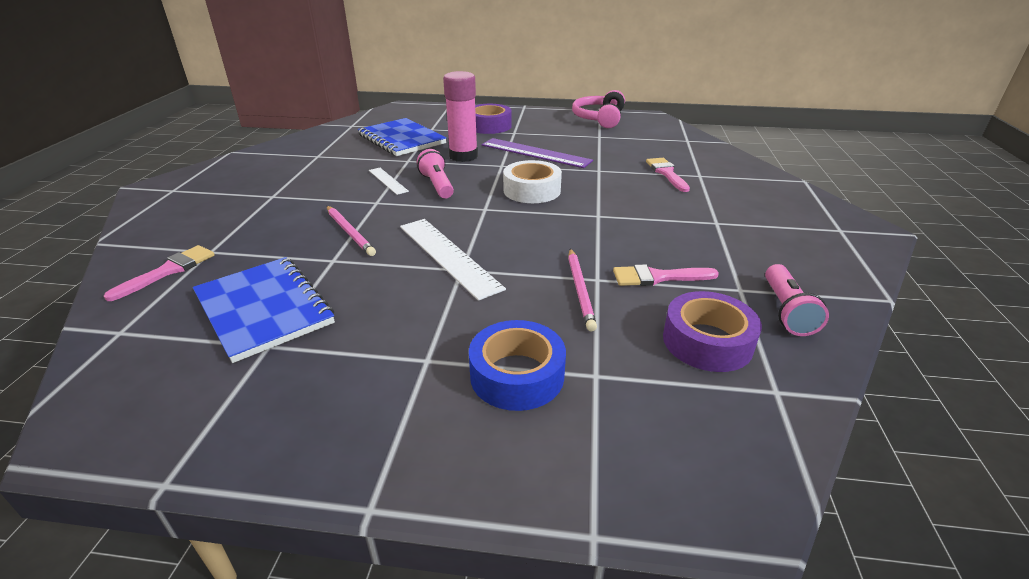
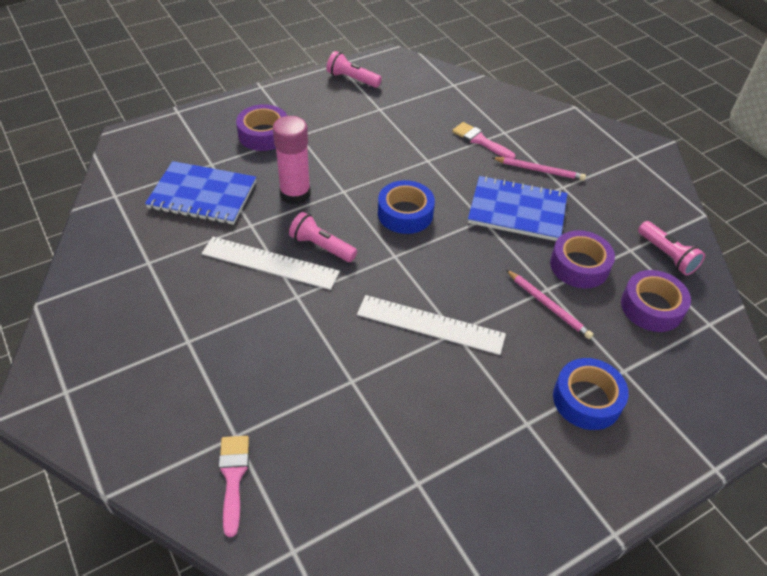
camera: 40 degrees left, 15 degrees up
blue notebook [193,257,335,363] -> blue notebook moved to [468,176,567,241]
pink pencil [327,206,376,256] -> pink pencil moved to [492,157,586,181]
white ruler [369,168,409,195] -> white ruler [202,237,340,290], size x1.85
purple ruler [482,138,593,168] -> none
white tape [503,160,562,203] -> blue tape [378,180,435,234]
pink headphones [572,90,625,128] -> pink flashlight [326,51,382,88]
pink brush [613,264,719,286] -> purple tape [550,230,615,288]

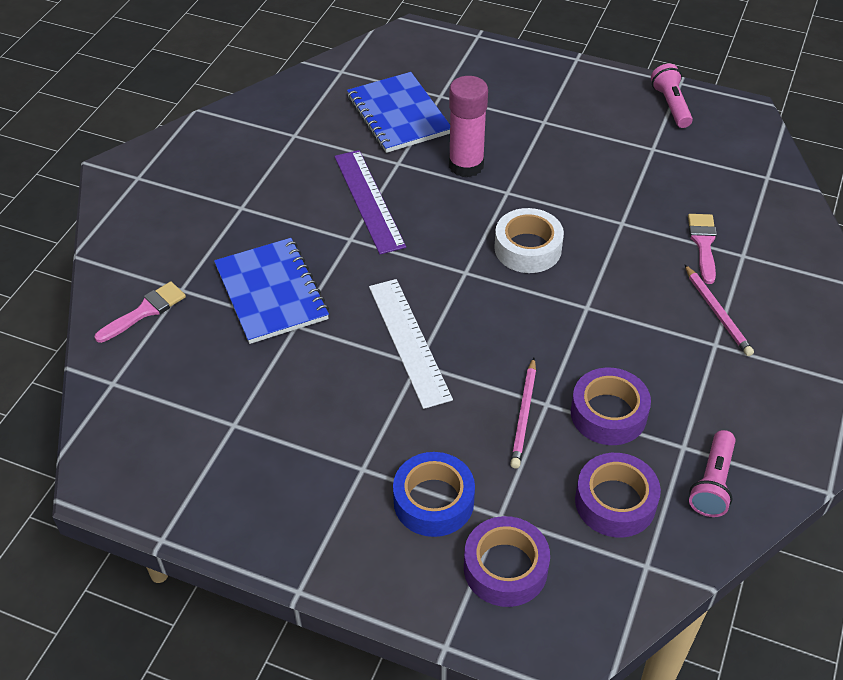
camera: 55 degrees right, 0 degrees up
white ruler [202,237,340,290] -> purple ruler [334,150,406,254]
purple tape [236,104,287,151] -> purple tape moved to [464,516,550,607]
pink flashlight [289,212,357,262] -> none
blue tape [378,180,435,234] -> white tape [494,208,564,273]
blue notebook [468,176,567,241] -> blue notebook moved to [214,238,329,344]

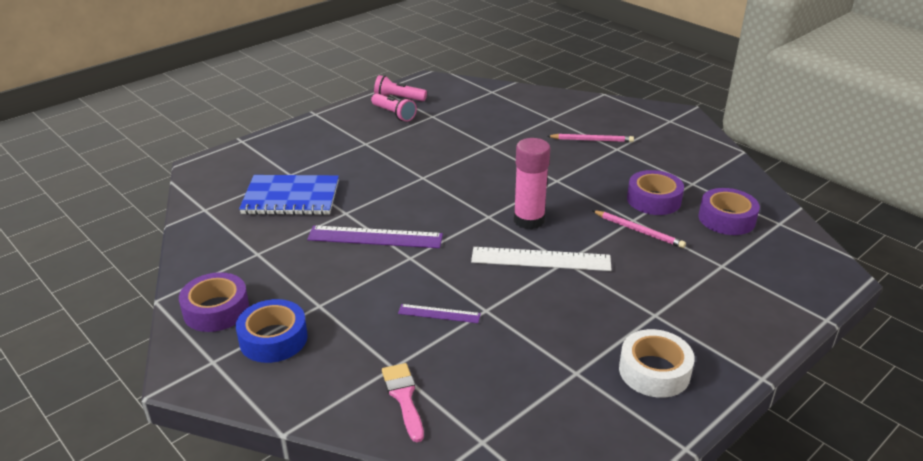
camera: 65 degrees left, 15 degrees down
blue notebook [214,238,329,344] -> purple ruler [398,304,481,323]
blue tape [393,452,475,537] -> blue tape moved to [236,299,308,363]
pink glue stick [449,76,488,177] -> pink glue stick moved to [514,138,550,230]
purple tape [464,516,550,607] -> purple tape moved to [179,272,249,332]
white tape [494,208,564,273] -> white tape moved to [619,329,695,398]
pink brush [688,214,717,284] -> none
pink flashlight [689,430,736,517] -> pink flashlight moved to [371,93,417,122]

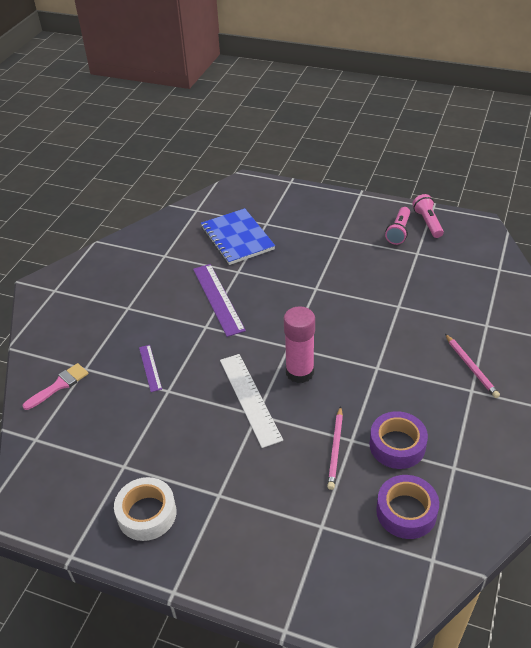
camera: 65 degrees right, 10 degrees up
purple tape [179,272,249,332] -> none
blue tape [236,299,308,363] -> none

